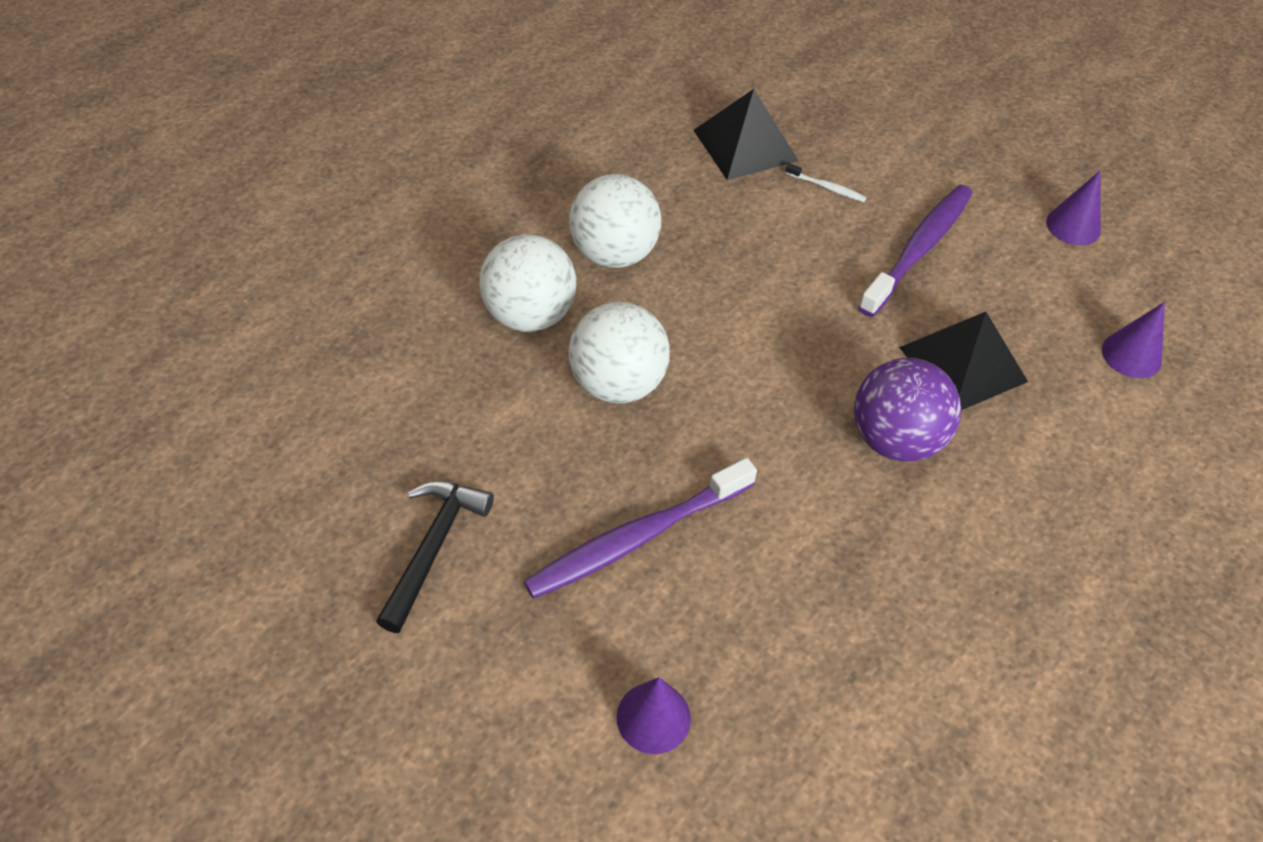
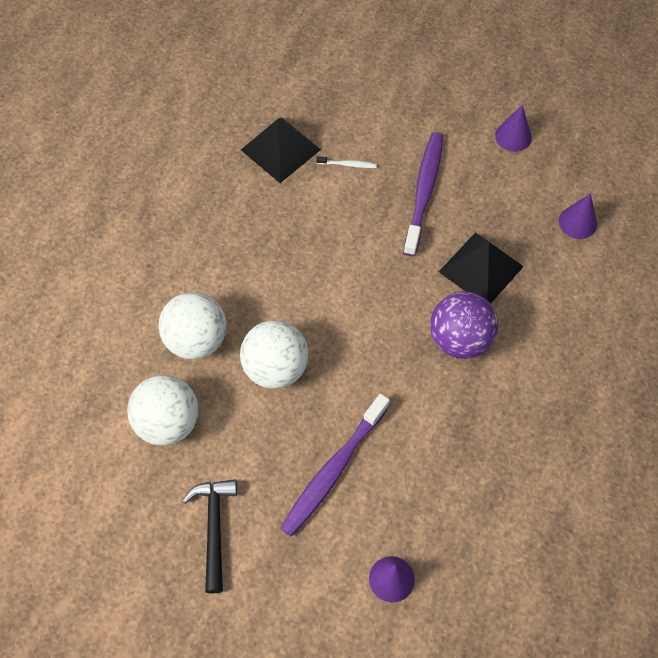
camera: 20 degrees left, 10 degrees up
white ball [569,174,661,268] -> white ball moved to [127,375,199,445]

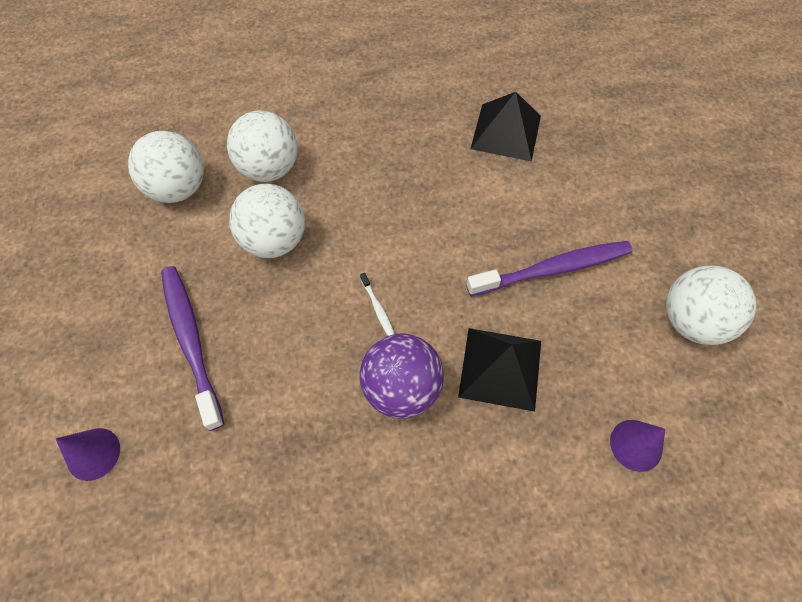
camera: 60 degrees right, 0 degrees up
black hammer [182,479,237,593] -> none
purple toothbrush [280,394,390,537] -> purple toothbrush turned 60 degrees clockwise [161,266,224,431]
white toothbrush [316,156,377,168] -> white toothbrush moved to [360,273,394,336]
purple cone [495,105,532,152] -> white ball [666,266,756,345]

